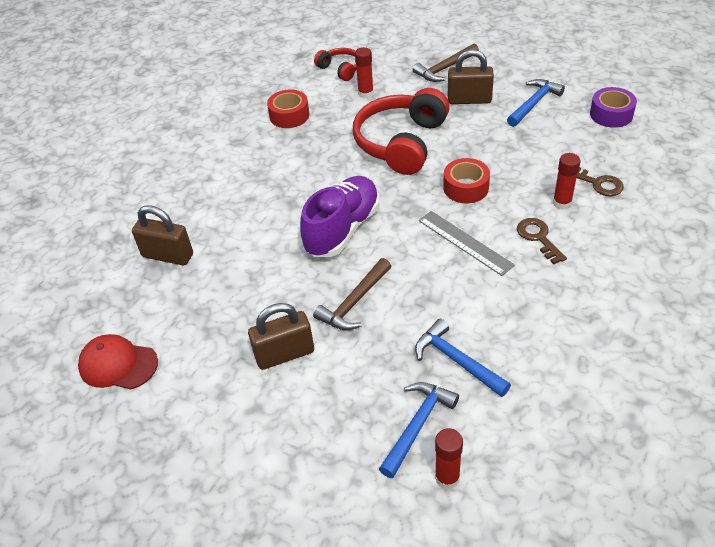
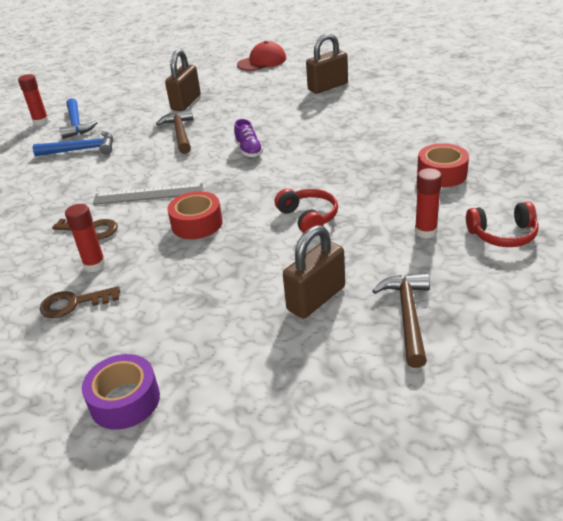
camera: 130 degrees right, 10 degrees down
purple shoe [300,176,380,257] -> purple shoe [234,119,263,157], size x0.47
red headphones [353,88,450,175] -> red headphones [275,189,338,233], size x0.51
blue hammer [507,79,565,127] -> none

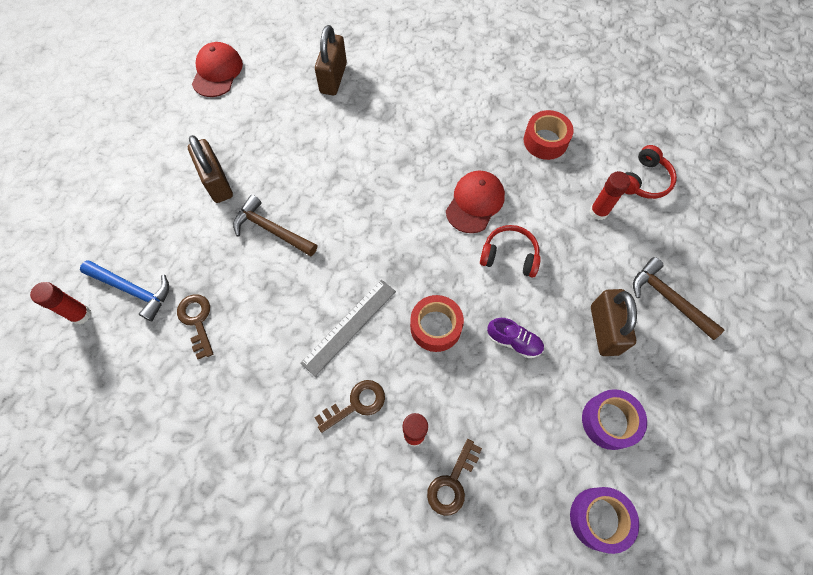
camera: 50 degrees left, 30 degrees up
blue hammer [33,131,113,156] -> brown key [177,294,213,359]
purple shoe [234,119,263,157] -> purple shoe moved to [487,318,544,358]
none -> red cap [446,171,505,233]
none -> purple tape [582,389,647,450]

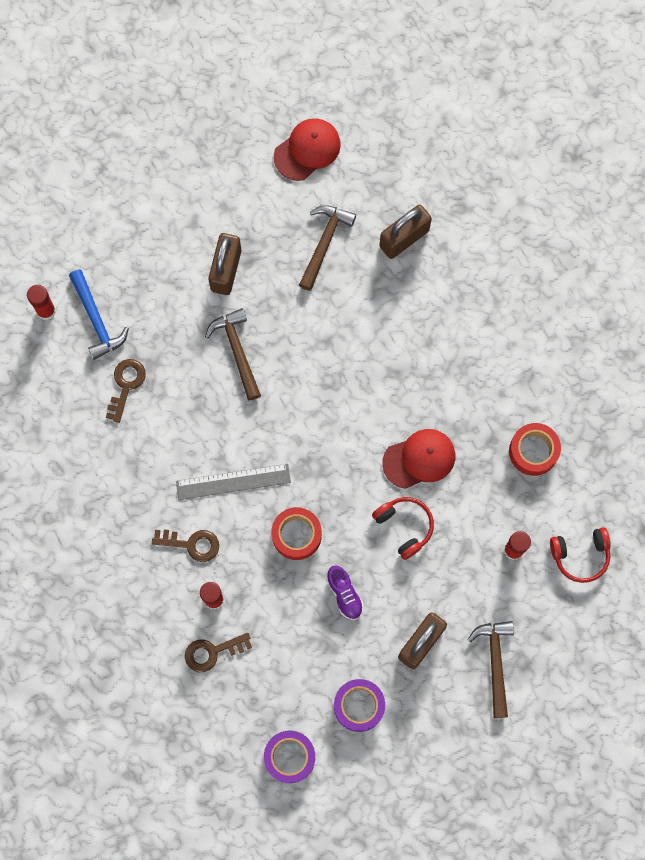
camera: 40 degrees right, 10 degrees up
none -> brown hammer [299,205,356,291]

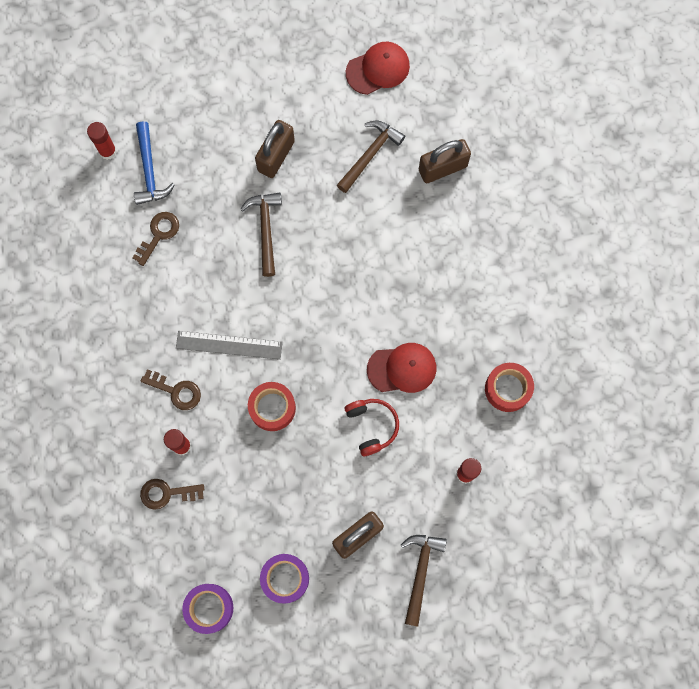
camera: 15 degrees right, 0 degrees up
purple shoe [327,565,364,620] -> none
red headphones [550,527,611,583] -> none

